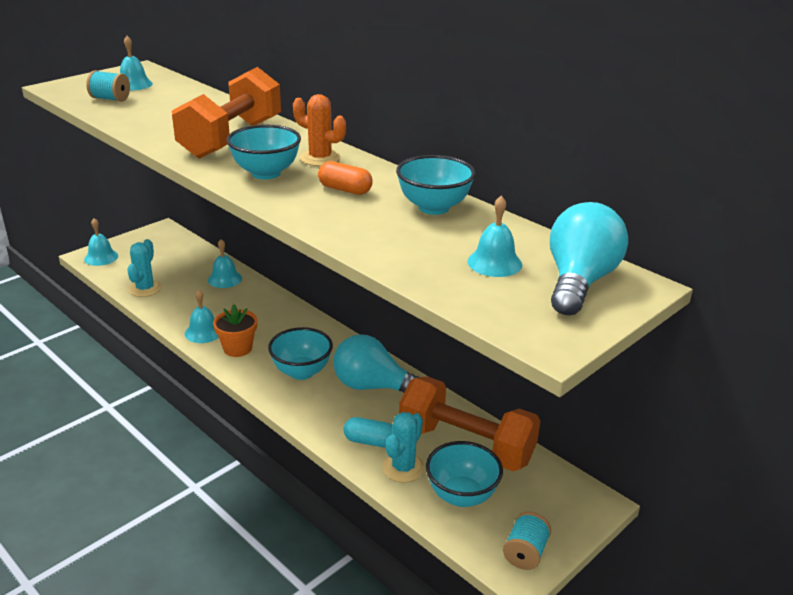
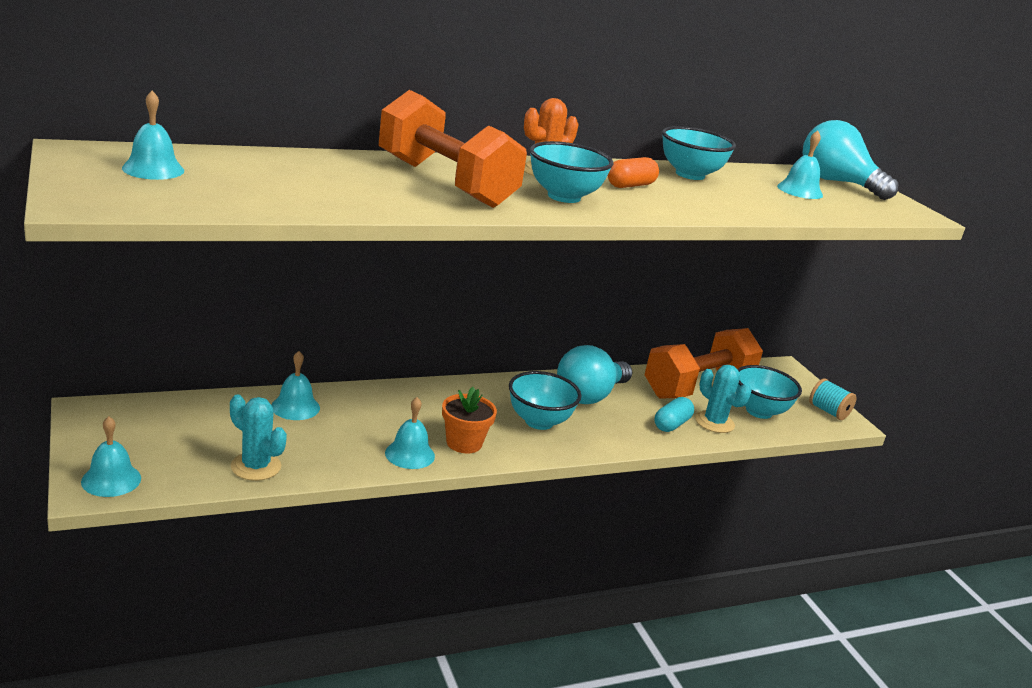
camera: 70 degrees left, 5 degrees down
turquoise spool [86,70,130,102] -> none

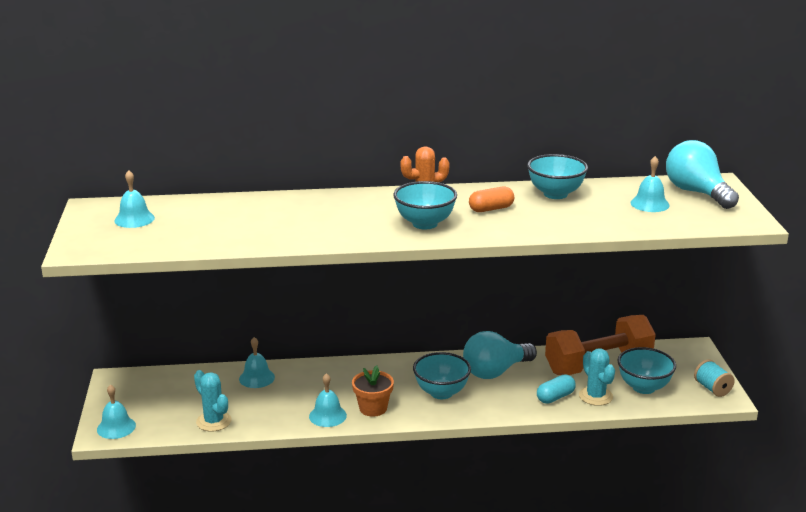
camera: 20 degrees right, 0 degrees up
orange dumbbell [379,90,527,208] -> none

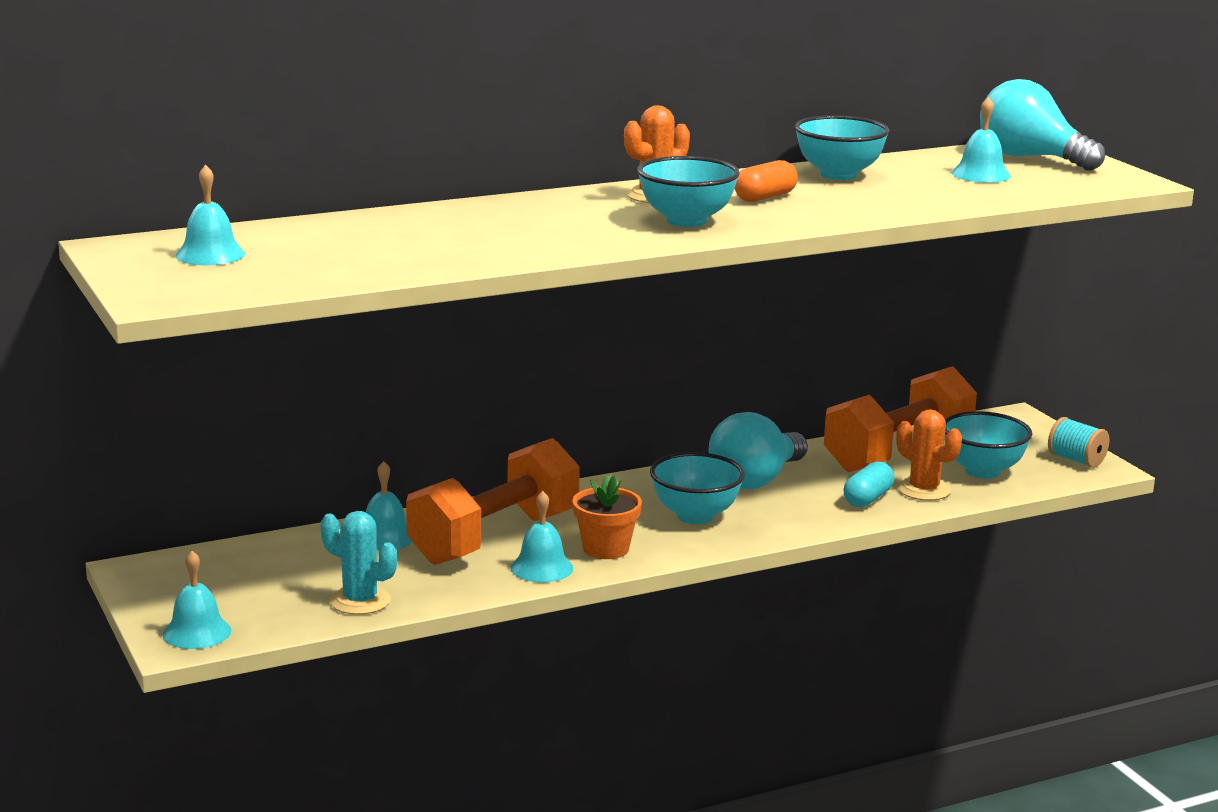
camera: 20 degrees left, 5 degrees down
turquoise cactus [579,349,615,406] -> orange cactus [896,409,962,501]
none -> orange dumbbell [406,438,580,565]

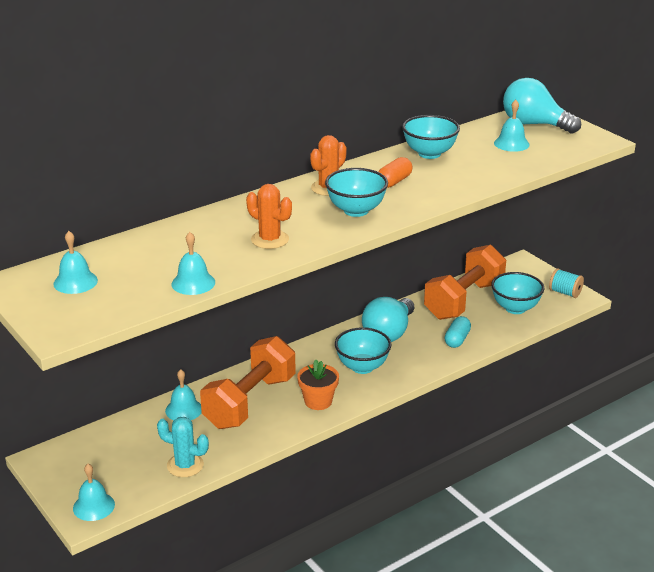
camera: 10 degrees left, 10 degrees up
turquoise bell [511,491,573,583] -> turquoise bell moved to [172,232,215,295]
orange cactus [896,409,962,501] -> orange cactus moved to [246,184,292,249]

